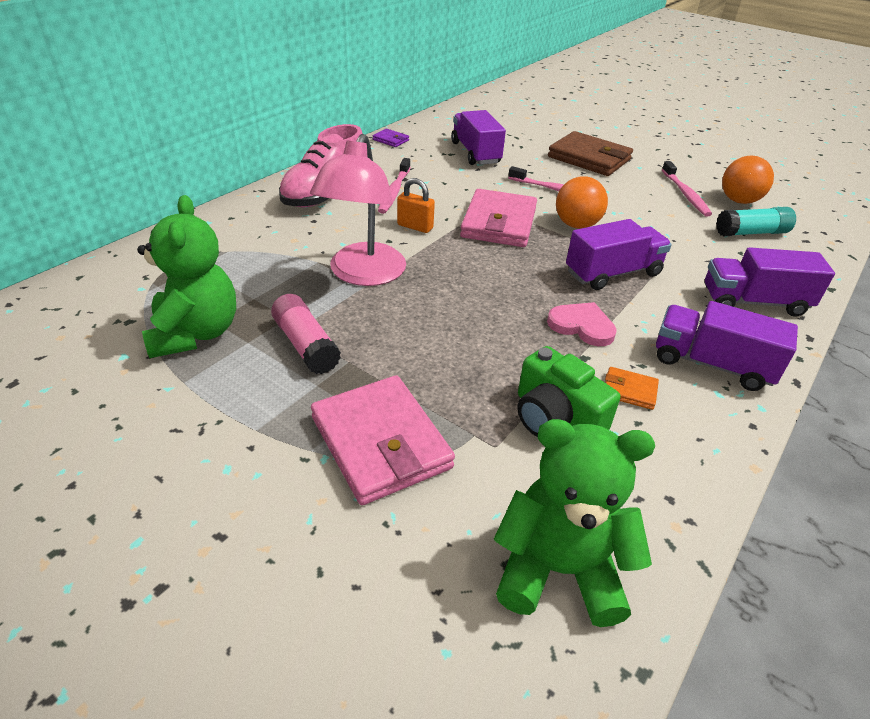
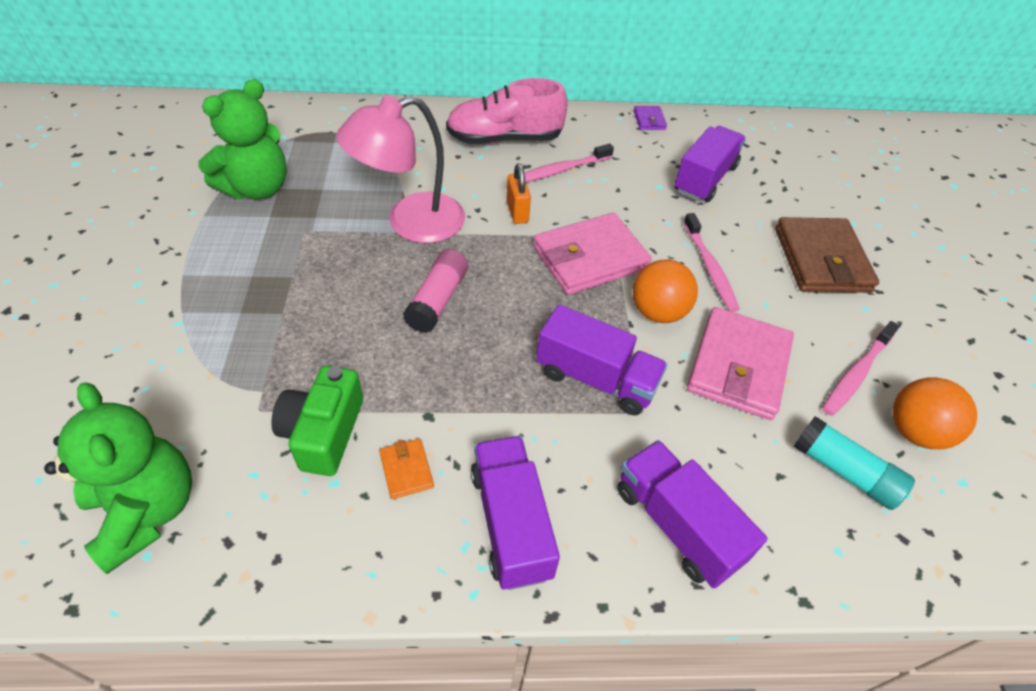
camera: 50 degrees right, 10 degrees up
pink glue stick [271,294,341,374] -> pink glue stick moved to [403,249,468,333]
pink wallet [311,375,455,505] -> pink wallet moved to [687,307,794,420]
pink heart [547,302,617,346] -> none

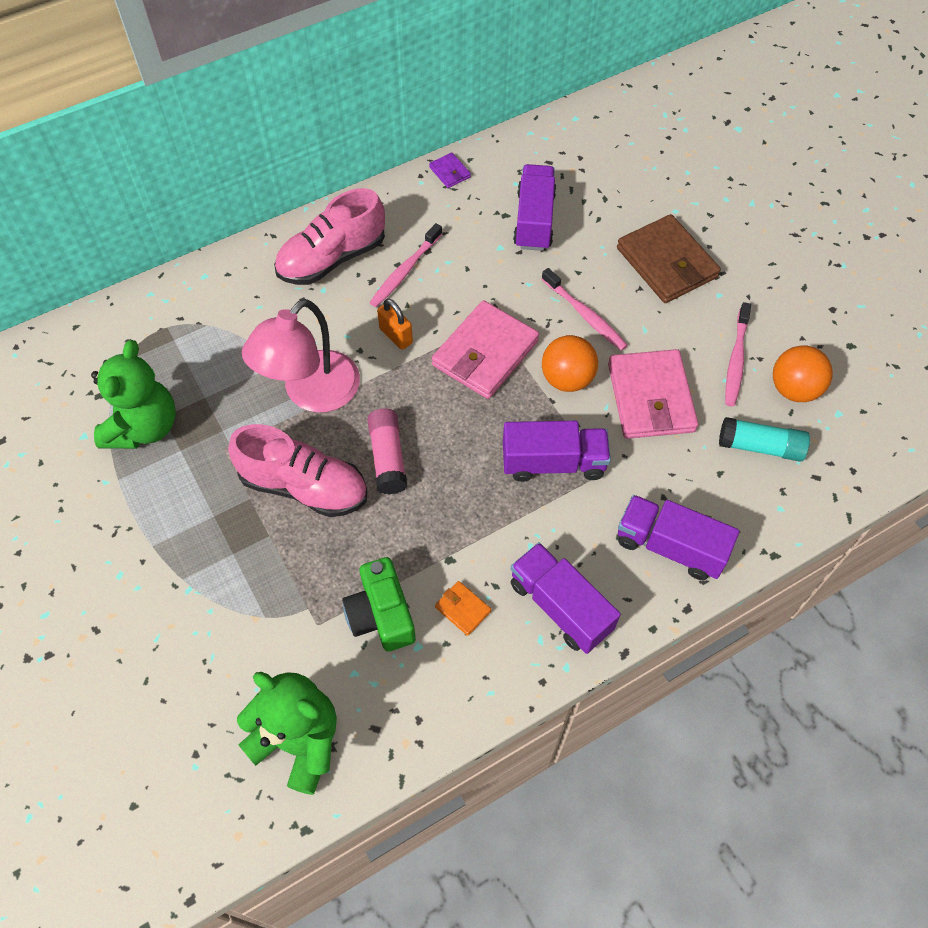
camera: 25 degrees left, 10 degrees up
none -> pink shoe [228,424,367,517]

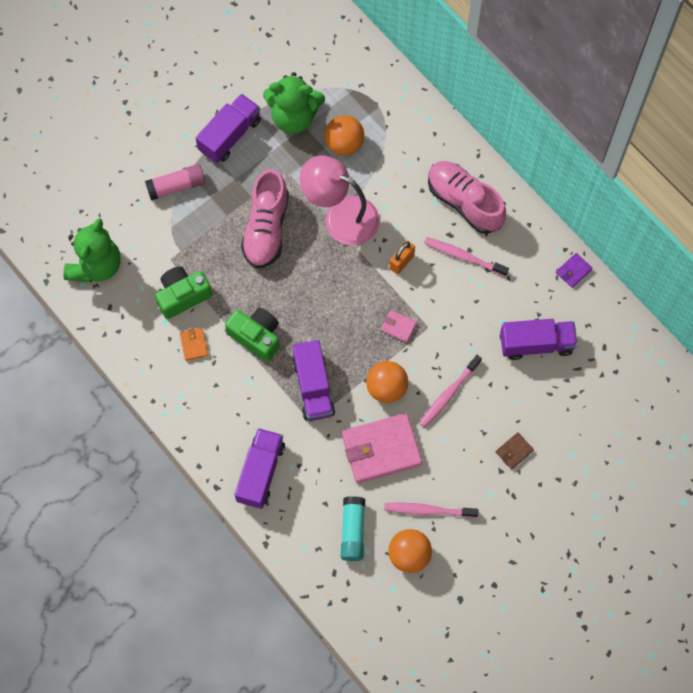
camera: 80 degrees right, 10 degrees up
pink glue stick [367,408,407,495] -> pink glue stick moved to [145,164,205,201]
pink wallet [432,300,539,399] -> pink wallet [381,310,417,343], size x0.44
orange wallet [435,581,491,636] -> orange wallet turned 45 degrees counterclockwise [180,328,208,361]
purple truck [510,542,621,654] -> purple truck moved to [196,94,261,163]
brown wallet [617,214,721,303] -> brown wallet [496,432,534,469], size x0.44
none -> green camera [225,307,280,362]
none -> orange ball [324,115,364,156]

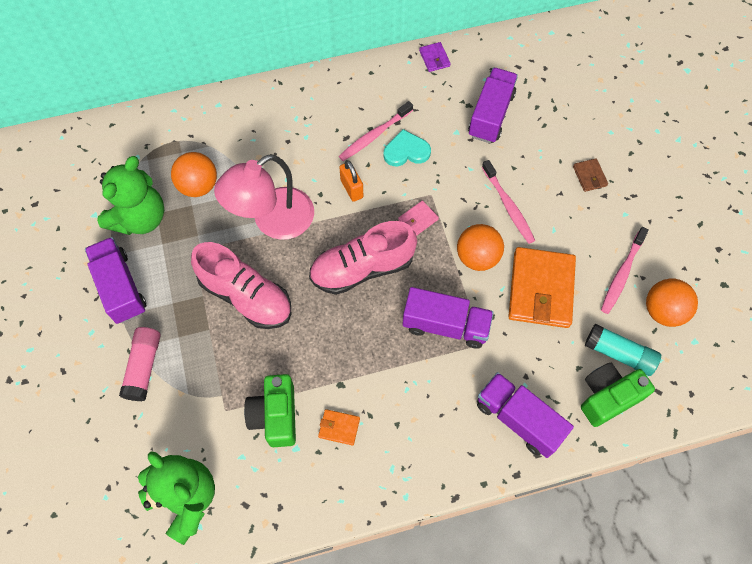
camera: 65 degrees left, 5 degrees down
green camera [225,307,280,362] -> green camera moved to [581,363,655,427]
pink wallet [342,413,422,483] -> orange wallet [508,247,576,328]
pink shoe [428,161,506,234] -> pink shoe moved to [309,221,417,295]
none -> turquoise heart [384,129,431,167]

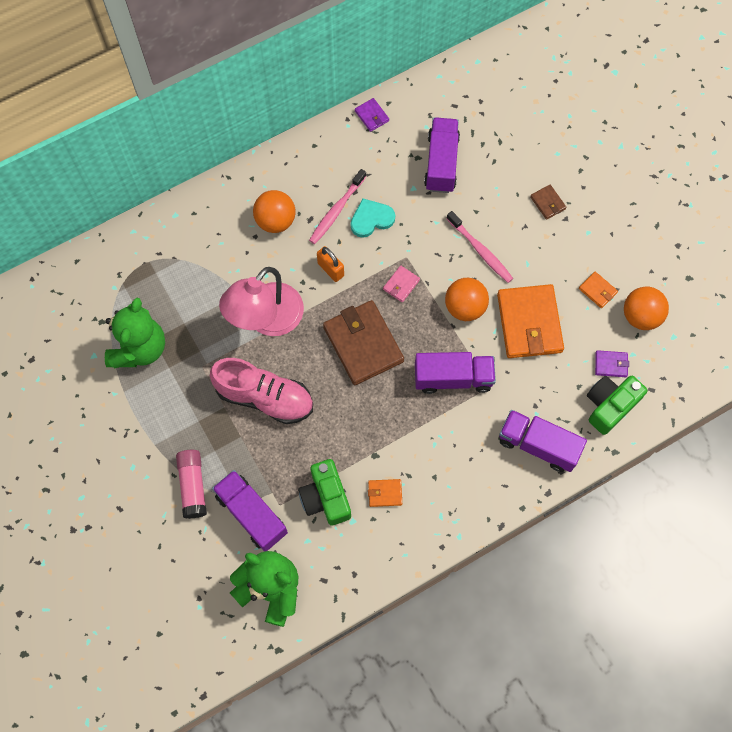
camera: 15 degrees left, 5 degrees up
purple truck [85,237,146,324] -> purple truck moved to [212,470,288,552]
orange ball [171,152,217,197] -> orange ball moved to [253,190,296,233]
pink shoe [309,221,417,295] -> brown wallet [323,300,404,385]
turquoise glue stick [585,324,661,376] -> purple wallet [595,350,629,377]
pink toothbrush [601,227,649,314] -> orange wallet [579,272,618,308]

